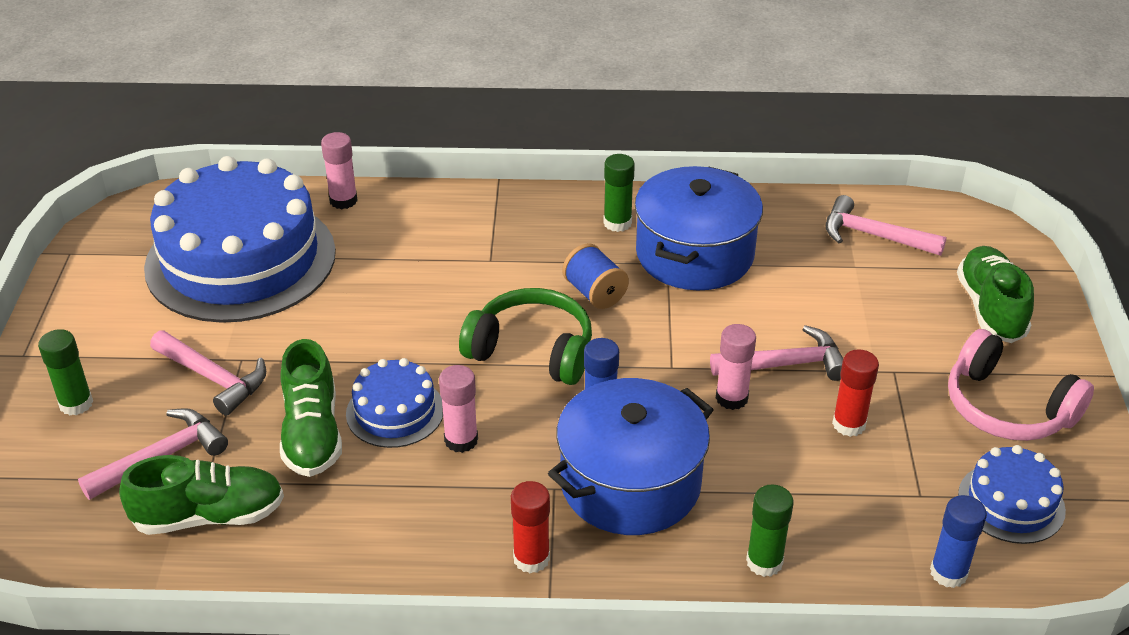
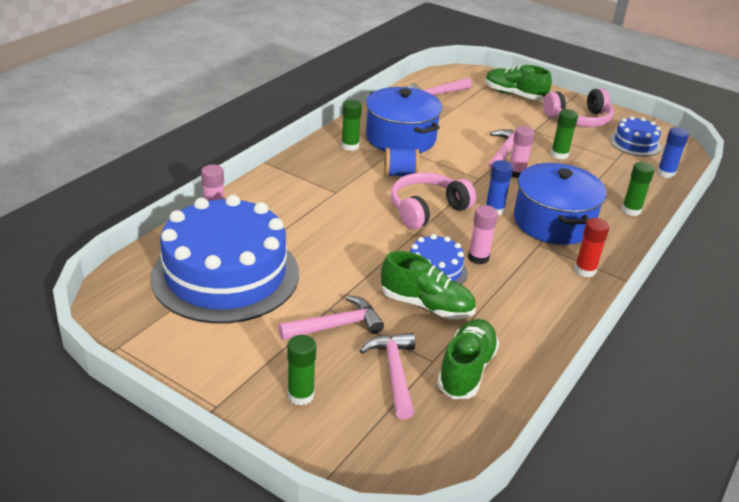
camera: 60 degrees left, 5 degrees down
green headphones [459,288,592,385] -> pink headphones [391,172,476,229]
red glue stick [832,349,879,437] -> green glue stick [551,109,578,159]

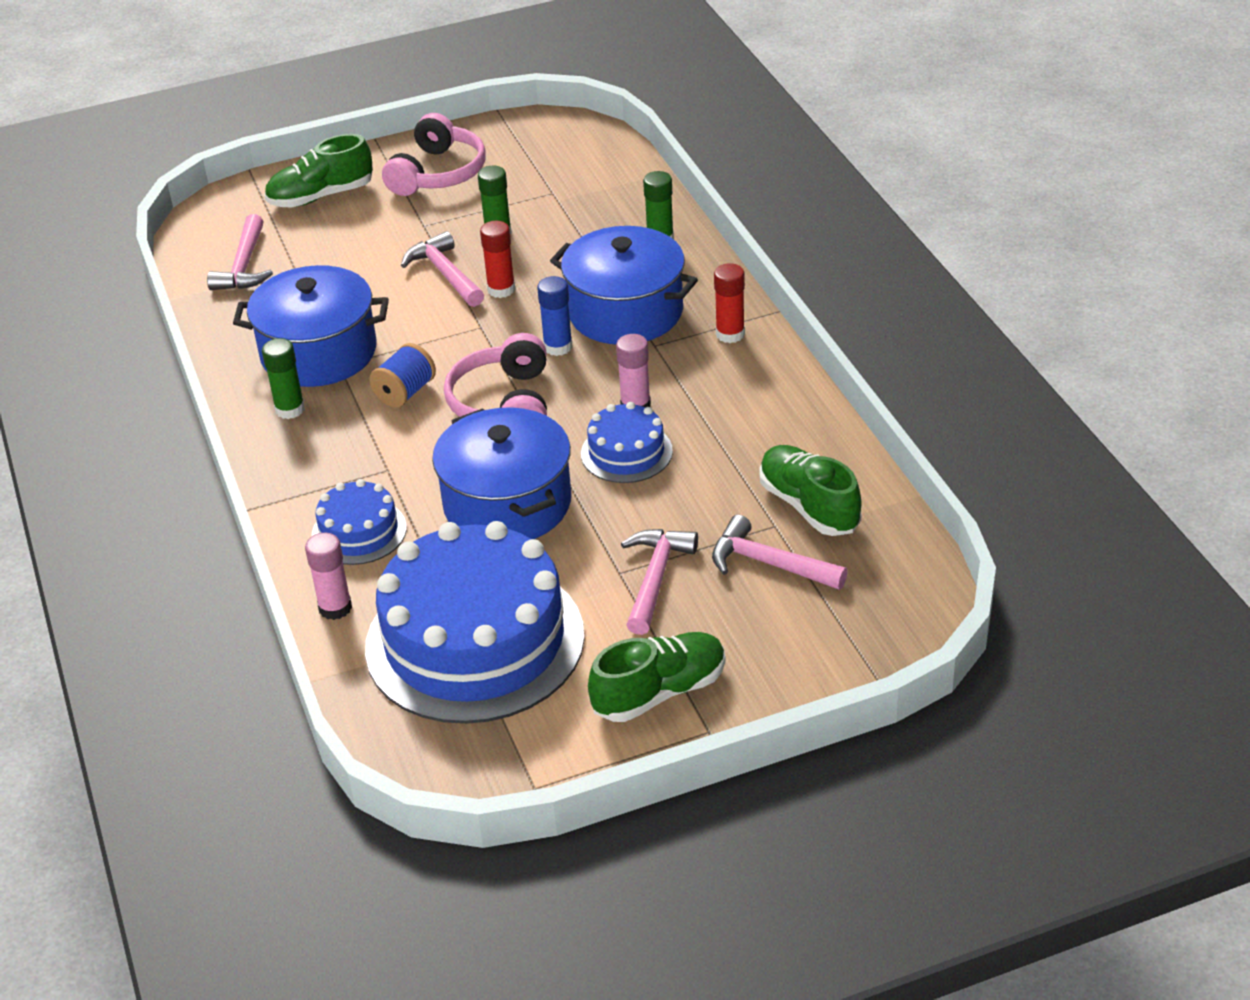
camera: 50 degrees left, 5 degrees up
green glue stick [287,335,316,405] -> none
green shoe [381,251,476,319] -> green shoe moved to [588,632,726,722]
pink glue stick [510,126,535,178] -> red glue stick [480,221,515,298]
blue cake [610,116,661,156] -> blue cake moved to [312,479,407,565]
blue glue stick [657,127,689,178] -> none
none -> blue pot [432,407,571,539]

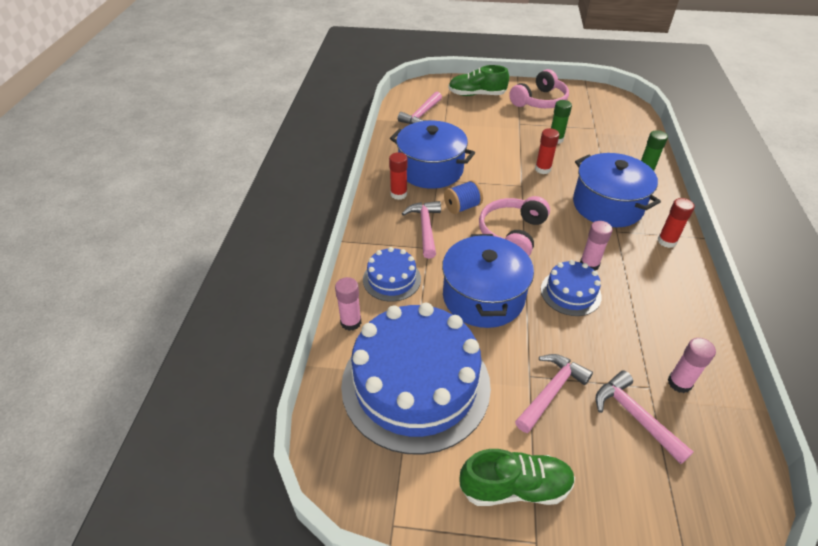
camera: 25 degrees right, 5 degrees up
green glue stick [262,338,305,419] -> red glue stick [389,152,408,200]
pink hammer [401,231,484,307] -> pink hammer moved to [402,201,441,259]
blue glue stick [537,276,573,356] -> none
green shoe [759,445,861,536] -> pink glue stick [668,338,716,393]

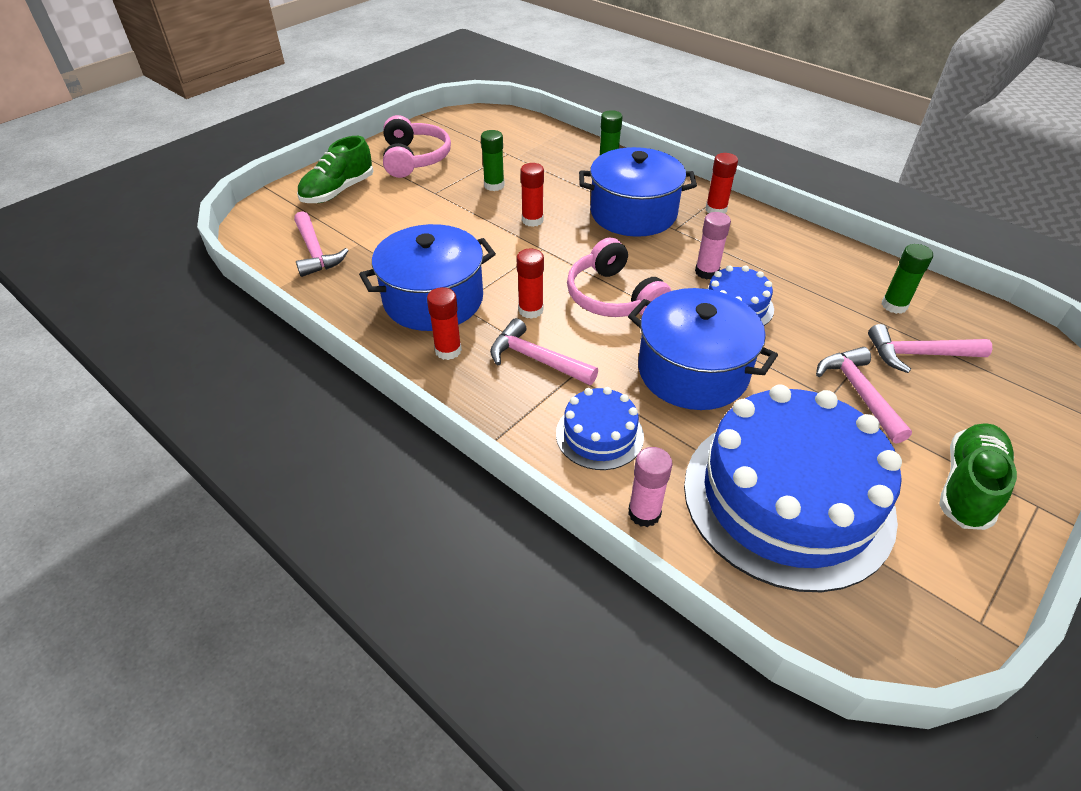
camera: 55 degrees left, 0 degrees up
blue spool [444,180,483,214] -> red glue stick [517,248,544,319]
pink glue stick [668,338,716,393] -> green glue stick [882,244,933,314]

